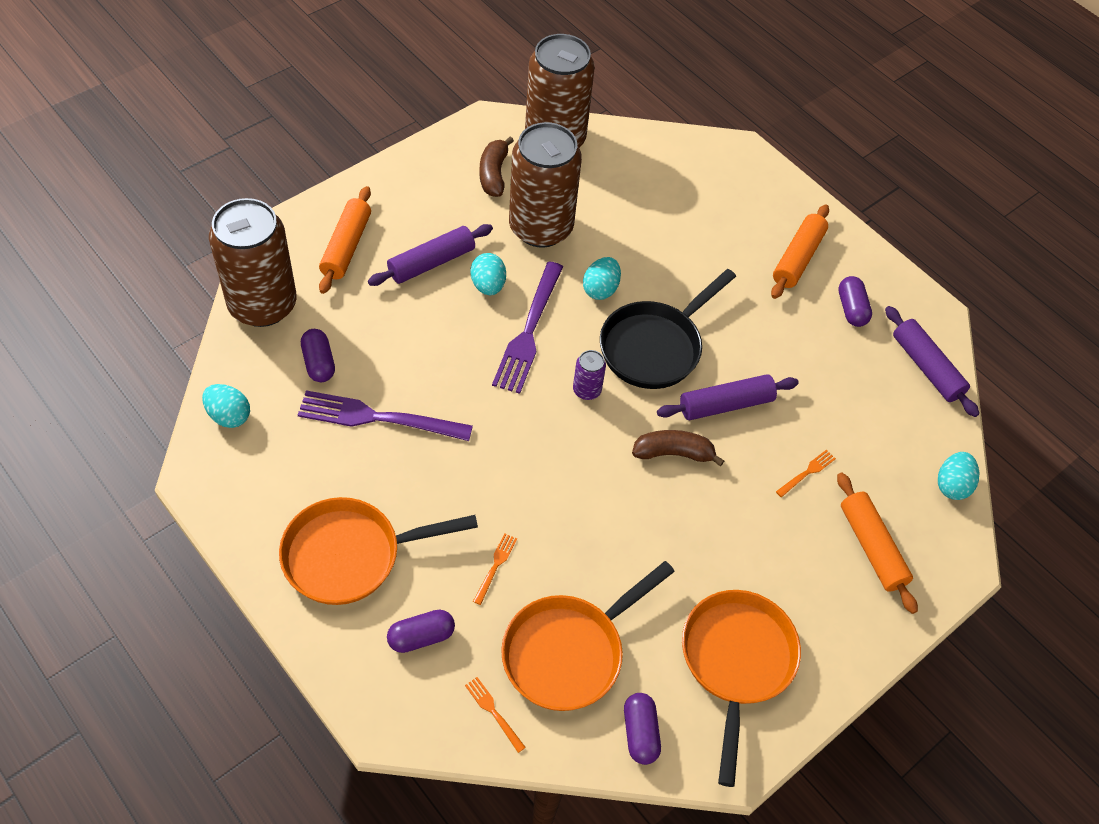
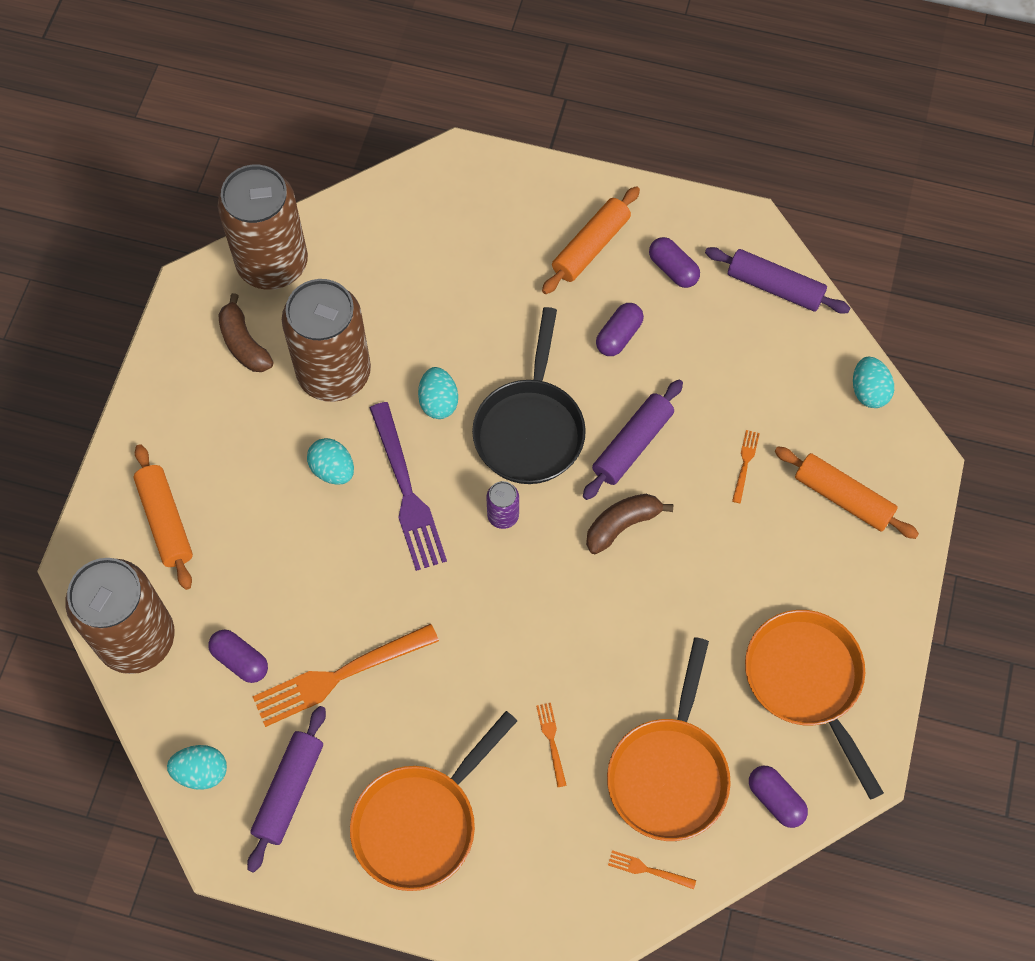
camera: 30 degrees left, 10 degrees up
purple fork [298,390,473,441] -> orange fork [253,624,439,727]
purple rolling pin [368,224,493,286] -> purple rolling pin moved to [247,706,326,873]
purple capsule [387,610,455,653] -> purple capsule moved to [596,303,644,356]
orange rolling pin [771,205,829,299] -> orange rolling pin turned 45 degrees clockwise [542,186,640,294]

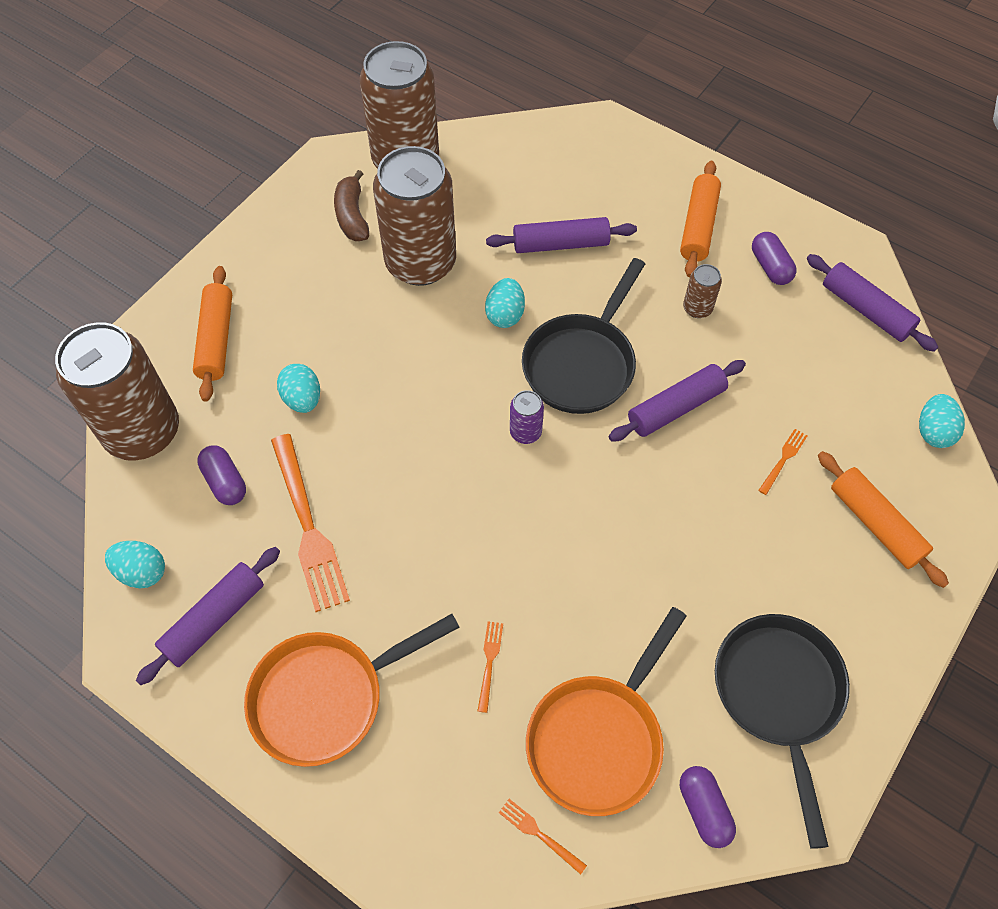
camera: 20 degrees right, 5 degrees down
orange fork [253,624,439,727] -> orange fork turned 105 degrees counterclockwise [271,434,350,612]
turquoise egg [307,438,354,485] -> turquoise egg moved to [277,364,320,413]
purple fork [370,402,447,571] -> none
orange rolling pin [542,186,640,294] -> orange rolling pin turned 45 degrees counterclockwise [680,161,721,277]
brown banana [586,494,673,554] -> none
purple capsule [596,303,644,356] -> brown can [683,264,722,318]
orange pan [745,610,884,800] -> black pan [715,614,850,849]
none -> purple rolling pin [486,217,637,253]

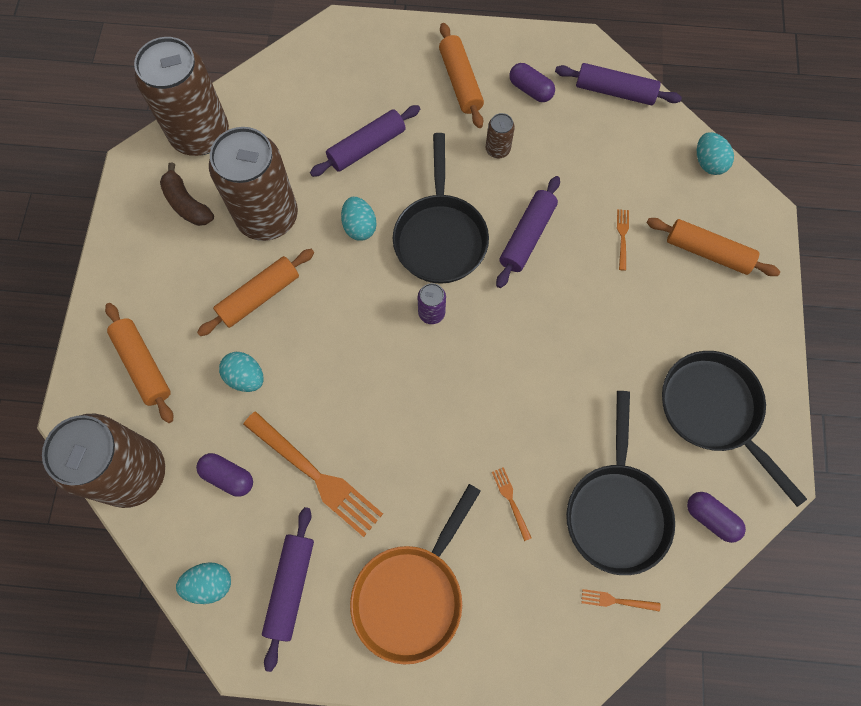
camera: 30 degrees left, 10 degrees up
orange pan [526,607,686,816] -> black pan [566,391,675,575]
none -> orange rolling pin [197,249,314,336]

